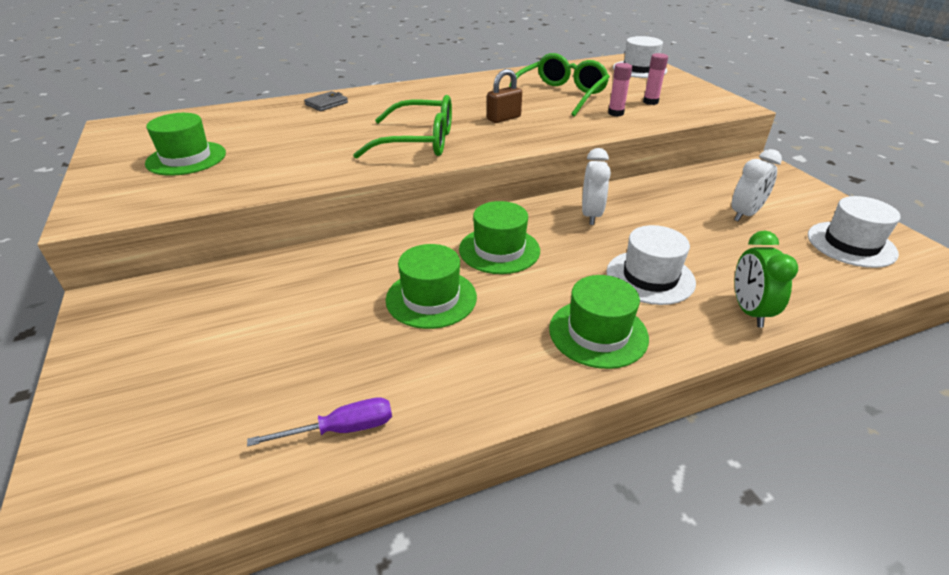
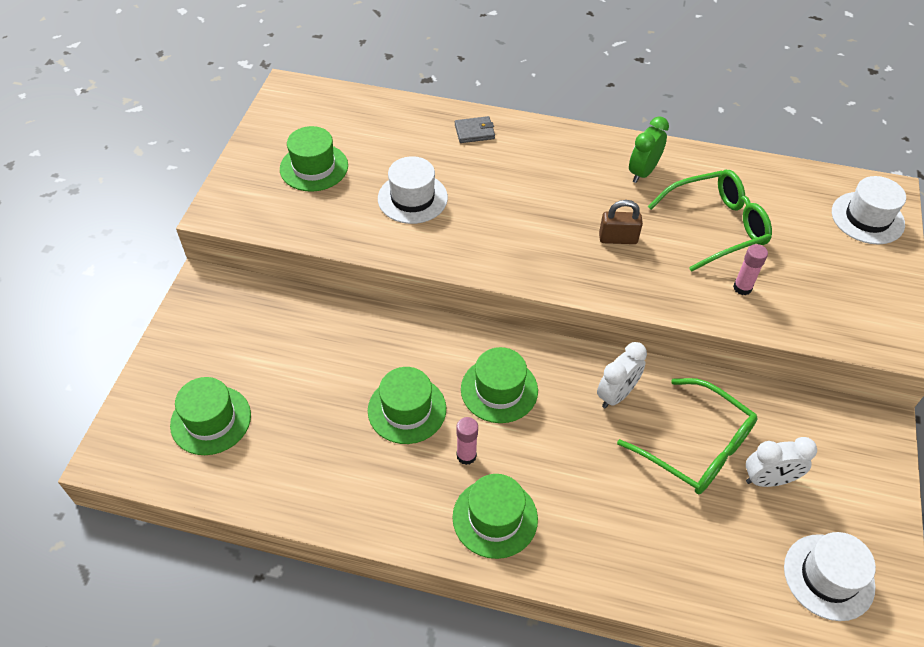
camera: 35 degrees right, 15 degrees up
purple screwdriver [247,397,392,446] -> none
green glasses [353,95,452,159] -> green glasses moved to [617,378,758,494]
white hat [606,225,696,305] -> white hat moved to [378,156,448,224]
pink glue stick [643,53,668,105] -> pink glue stick moved to [456,417,478,465]
green clock [735,230,798,328] -> green clock moved to [629,116,669,183]
none -> green hat [170,377,251,455]

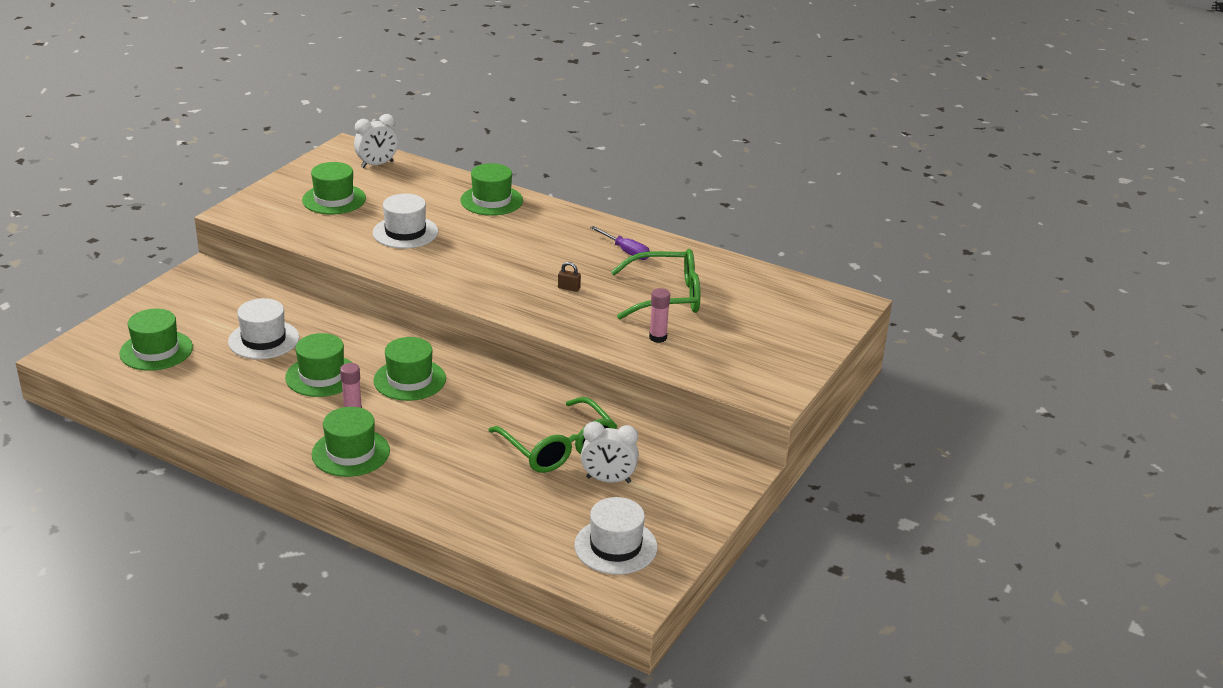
camera: 15 degrees right, 20 degrees down
grey wallet [455,116,495,143] -> green hat [460,163,523,216]
white clock [597,342,647,408] -> white clock moved to [354,114,398,168]
brown padlock [599,200,643,244] -> brown padlock [558,262,581,292], size x0.60
green clock [629,116,669,183] -> purple screwdriver [590,226,650,260]
white hat [832,176,906,244] -> white hat moved to [228,298,299,359]

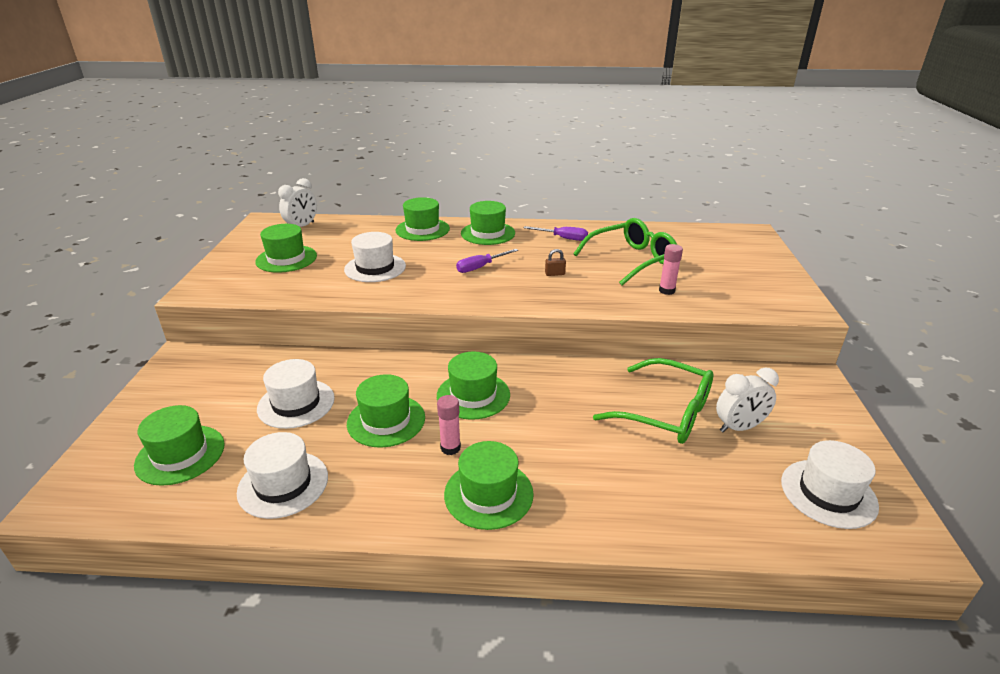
camera: 25 degrees left, 0 degrees up
none -> white hat [237,432,328,519]
none -> purple screwdriver [456,249,518,273]
none -> green hat [461,201,515,245]

